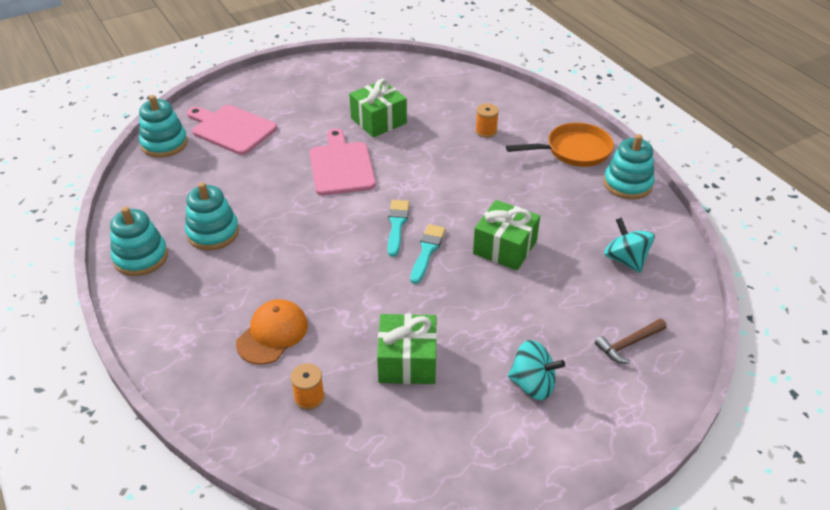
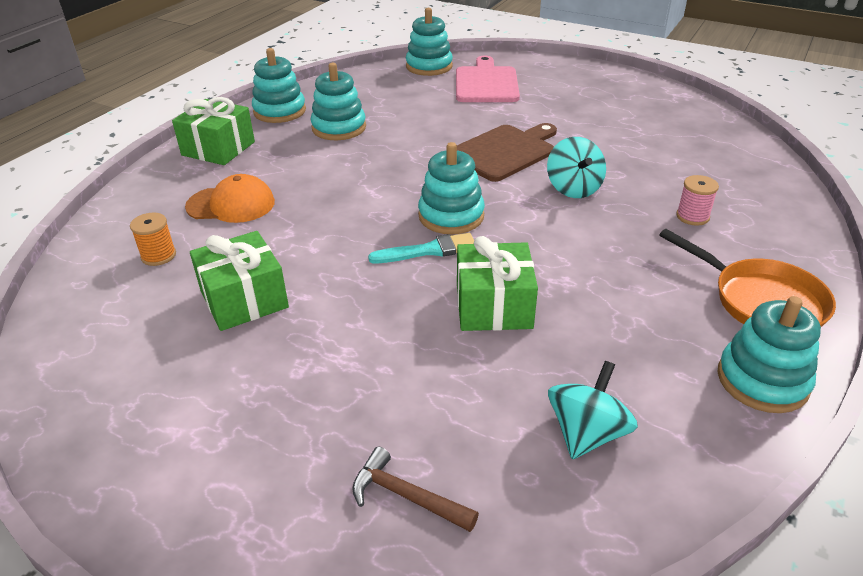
camera: 60 degrees right, 5 degrees down
pink cutting board [309,129,376,195] -> brown cutting board [457,123,557,182]
green gift [349,79,407,137] -> green gift moved to [172,97,255,165]
turquoise brush [388,200,409,257] -> turquoise stacking toy [418,142,485,234]
orange spool [475,103,499,138] -> pink spool [676,175,719,226]
turquoise spinning top [508,340,565,400] -> turquoise spinning top moved to [547,137,606,198]

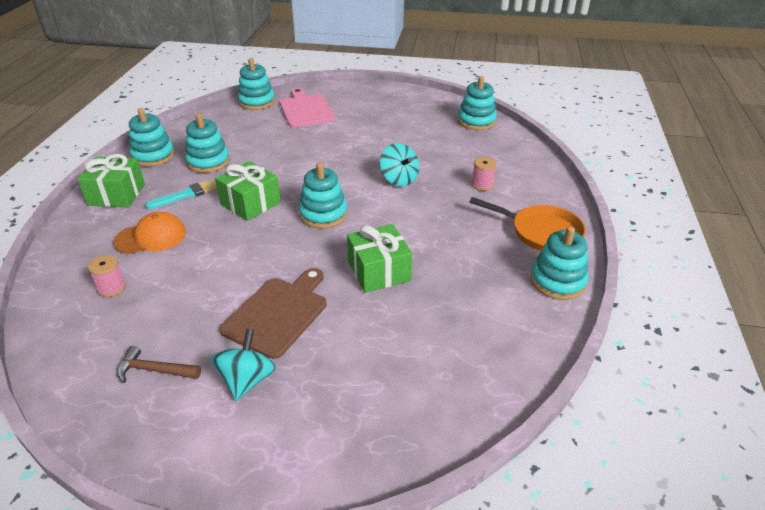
camera: 20 degrees left, 0 degrees up
orange spool [130,213,176,266] -> pink spool [88,255,126,297]
green gift [190,231,289,331] -> green gift moved to [215,161,281,221]
brown hammer [352,447,479,532] -> brown hammer moved to [117,346,201,383]
turquoise brush [368,233,474,263] -> turquoise brush moved to [145,180,217,209]
brown cutting board [457,123,557,182] -> brown cutting board moved to [220,268,326,359]
turquoise spinning top [548,361,638,459] -> turquoise spinning top moved to [211,329,276,401]
none -> turquoise stacking toy [458,76,497,130]

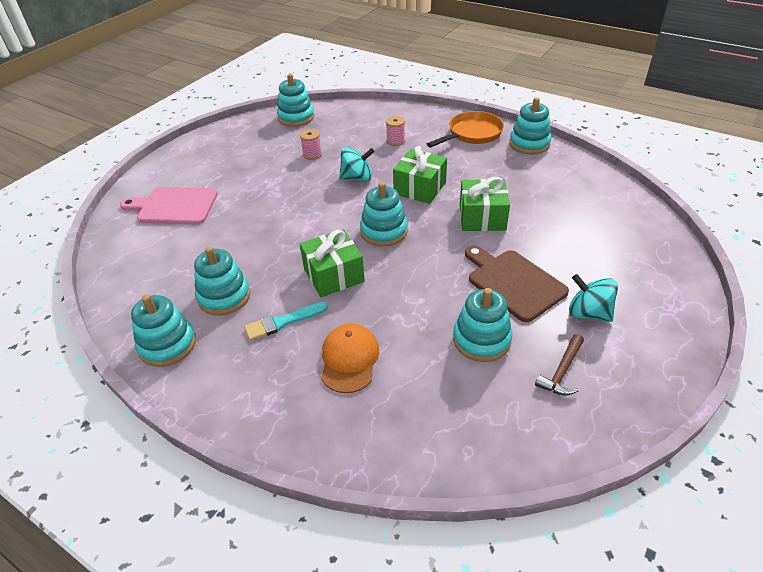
camera: 65 degrees left, 5 degrees up
green gift [78,154,145,208] -> green gift moved to [393,146,447,204]
pink spool [88,255,126,297] -> pink spool moved to [300,129,322,160]
turquoise brush [145,180,217,209] -> turquoise brush turned 105 degrees counterclockwise [244,302,328,341]
turquoise stacking toy [237,58,275,110] -> turquoise stacking toy moved to [453,288,512,362]

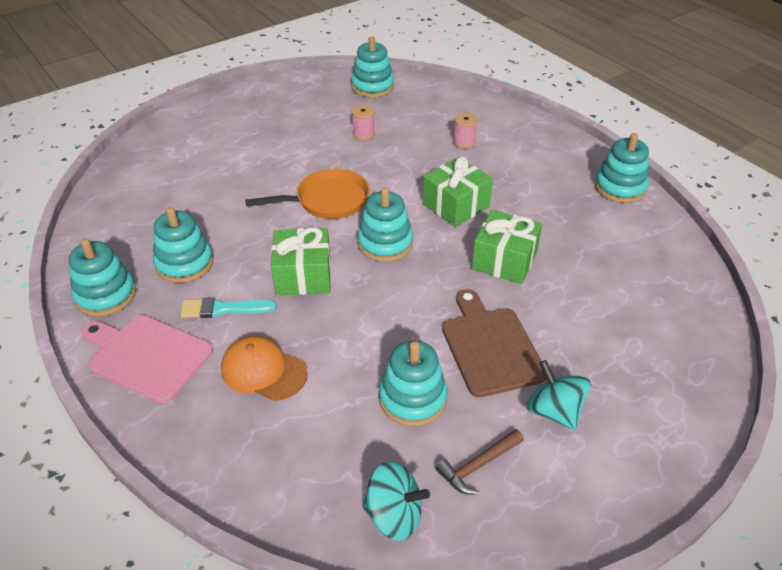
camera: 20 degrees right, 0 degrees up
pink cutting board [120,187,218,224] -> pink cutting board moved to [81,315,213,404]
orange cap [321,324,379,393] -> orange cap turned 90 degrees counterclockwise [221,336,308,401]
turquoise spinning top [339,147,375,181] -> turquoise spinning top moved to [362,461,430,541]
orange pan [427,111,504,147] -> orange pan moved to [245,169,370,219]

